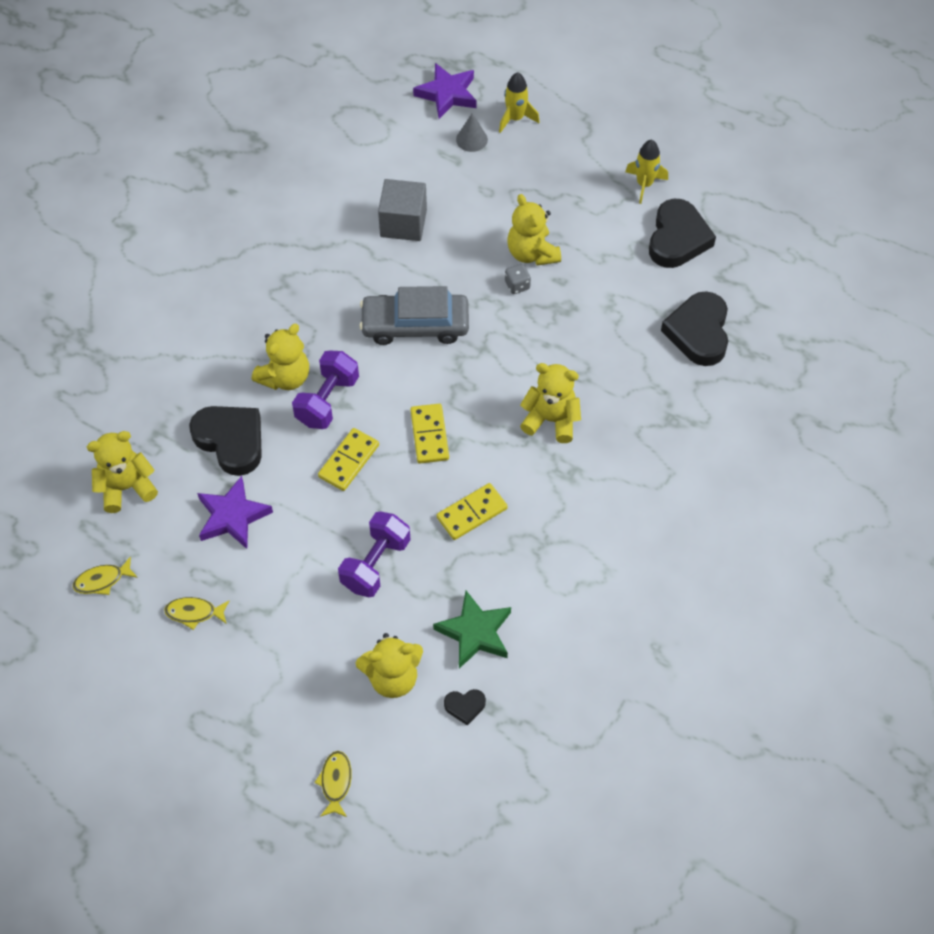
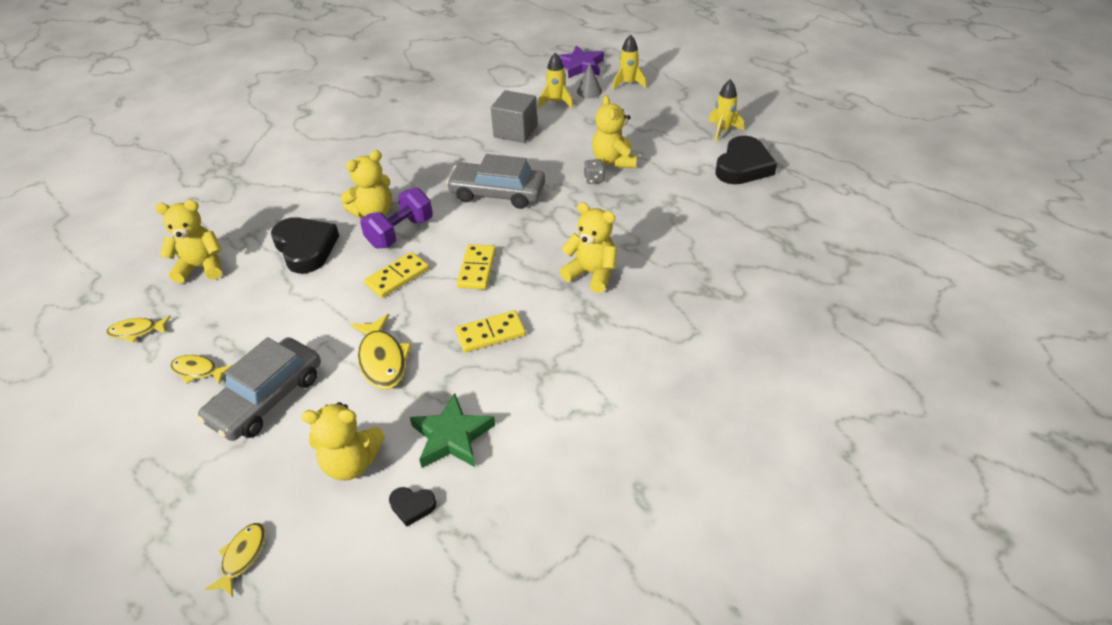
camera: 15 degrees right, 15 degrees down
purple star [197,476,273,549] -> none
purple dumbbell [338,511,410,597] -> yellow fish [351,314,412,389]
black heart [661,291,728,366] -> none
none -> grey car [197,337,321,441]
none -> yellow rocket [538,53,573,109]

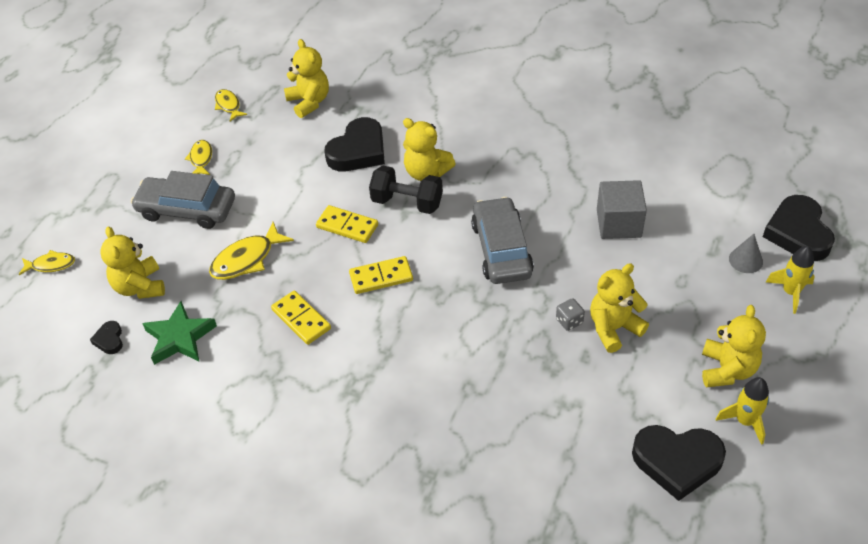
camera: 70 degrees right, 5 degrees up
purple dumbbell [360,188,433,248] -> black dumbbell [369,165,443,214]
yellow rocket [538,53,573,109] -> none
purple star [558,45,604,78] -> black heart [763,195,835,261]
yellow teddy bear [560,202,617,293] -> yellow teddy bear moved to [702,305,766,387]

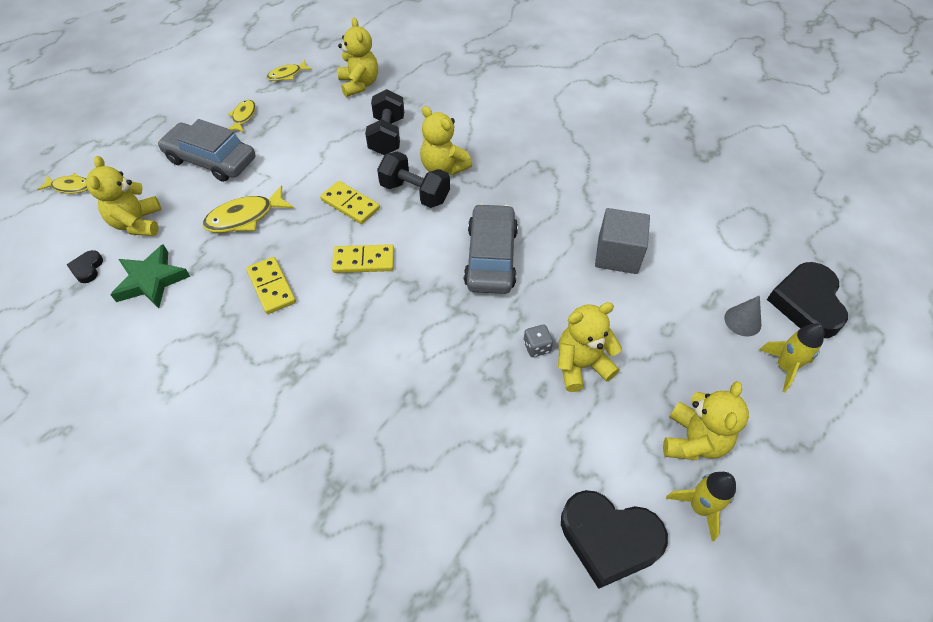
camera: 10 degrees right, 5 degrees up
yellow fish [215,89,247,121] -> yellow fish turned 105 degrees counterclockwise [267,60,312,81]
black heart [324,117,385,171] -> black dumbbell [365,89,404,155]

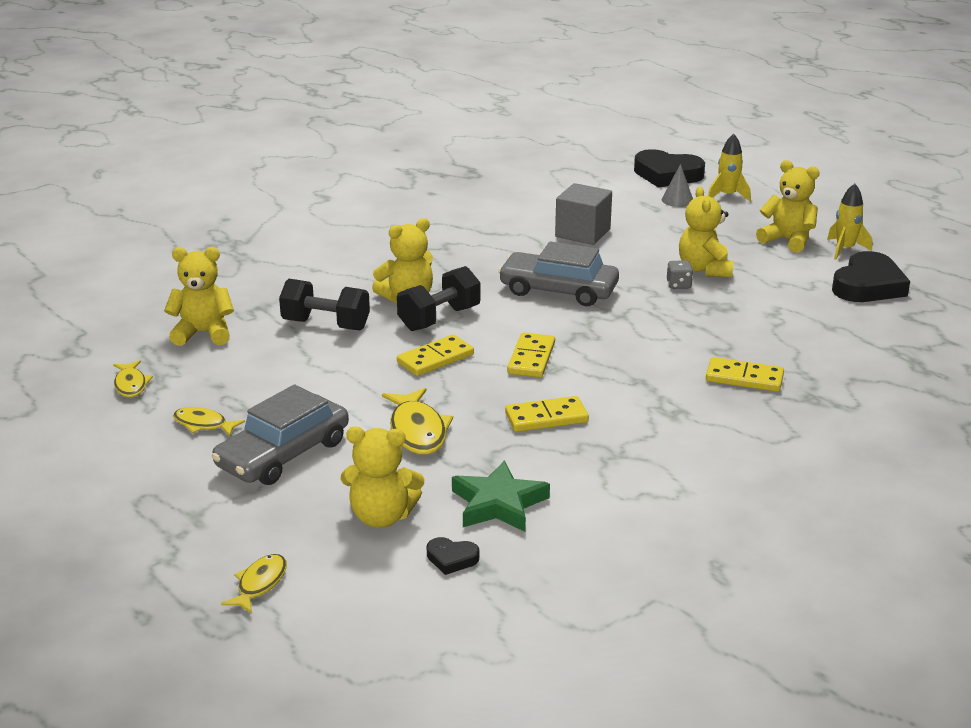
camera: 75 degrees left, 25 degrees down
none -> yellow domino [706,357,784,392]

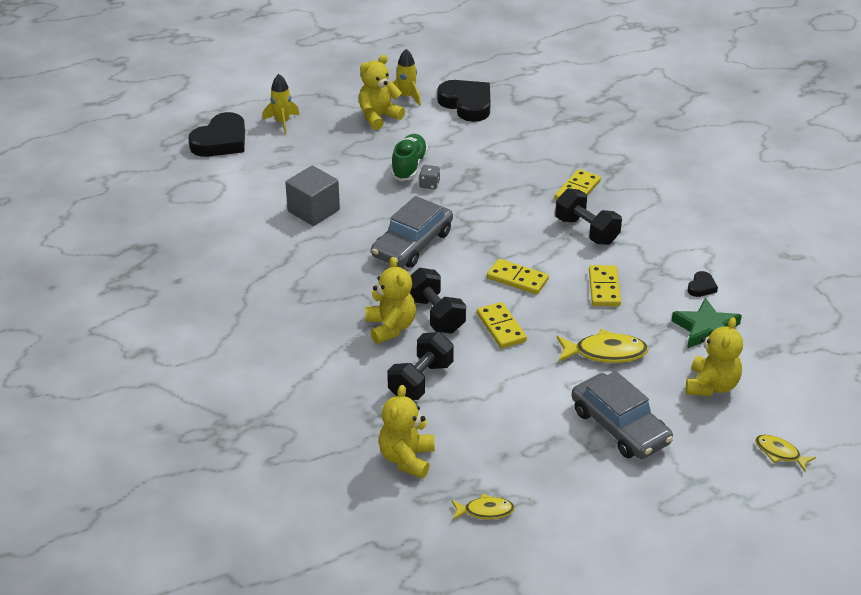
camera: 75 degrees left, 10 degrees up
yellow fish [173,407,245,436] -> none
black heart [427,537,479,575] -> black heart moved to [687,271,718,297]
grey cone [662,164,693,207] -> none
yellow teddy bear [679,186,734,278] -> green shoe [391,134,428,181]
none -> black dumbbell [555,188,622,245]

